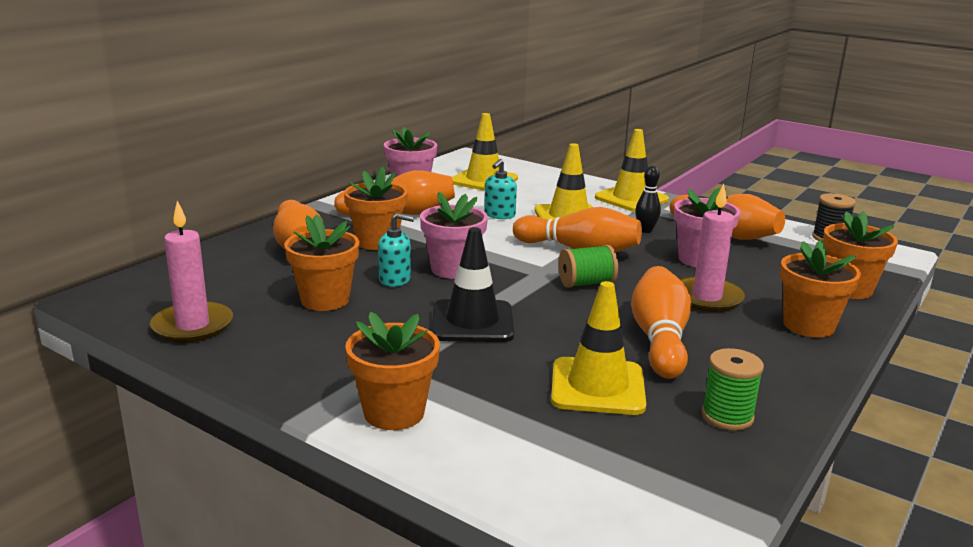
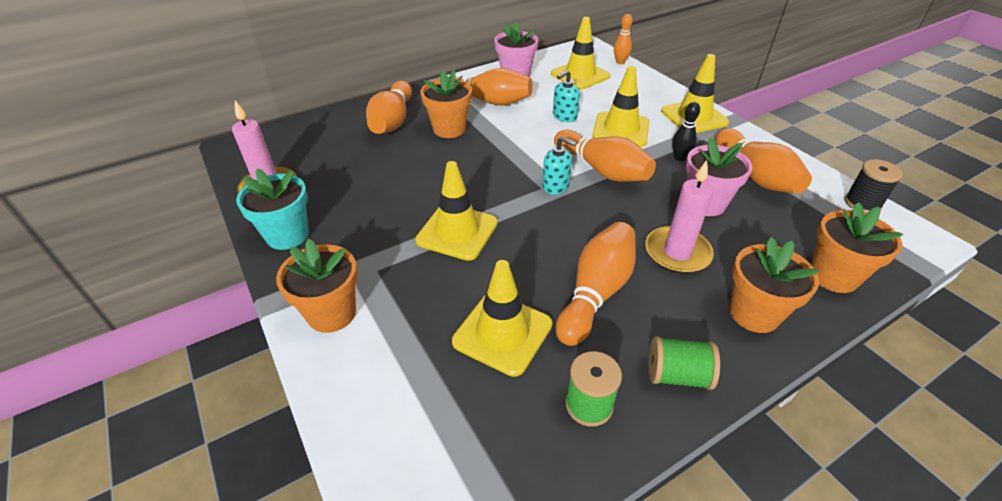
camera: 25 degrees right, 20 degrees up
orange flower pot [284,214,360,311] -> none
turquoise soap dispenser [378,213,414,287] -> turquoise soap dispenser moved to [542,136,576,195]
pink flower pot [420,192,488,279] -> none
black traffic cone [431,227,514,342] -> yellow traffic cone [415,161,498,261]
green spool [558,245,618,288] -> green spool moved to [649,336,720,390]
none -> turquoise flower pot [236,168,309,250]
none -> orange bowling pin [614,14,633,64]

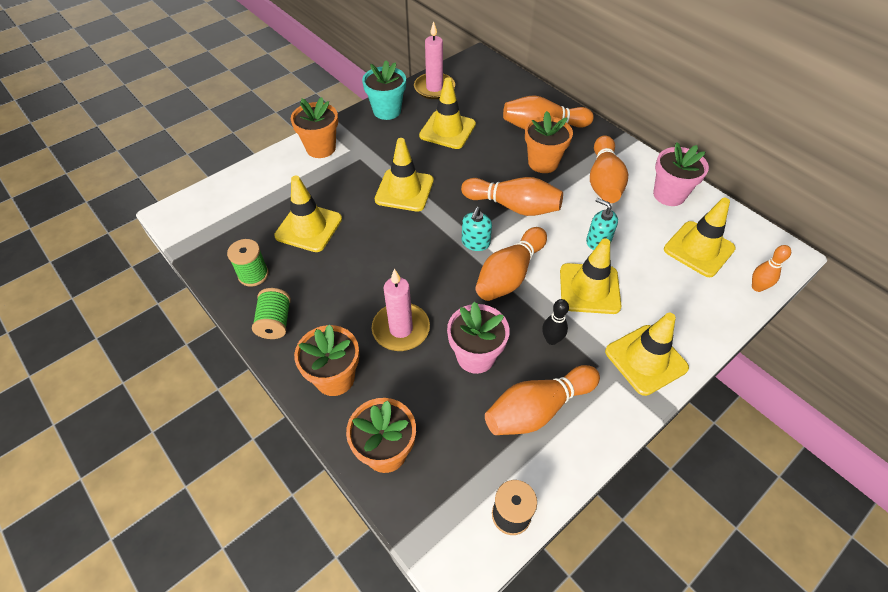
camera: 80 degrees right, 10 degrees up
orange bowling pin [556,222,636,346] -> orange bowling pin moved to [461,177,563,216]
none -> yellow traffic cone [419,77,476,149]

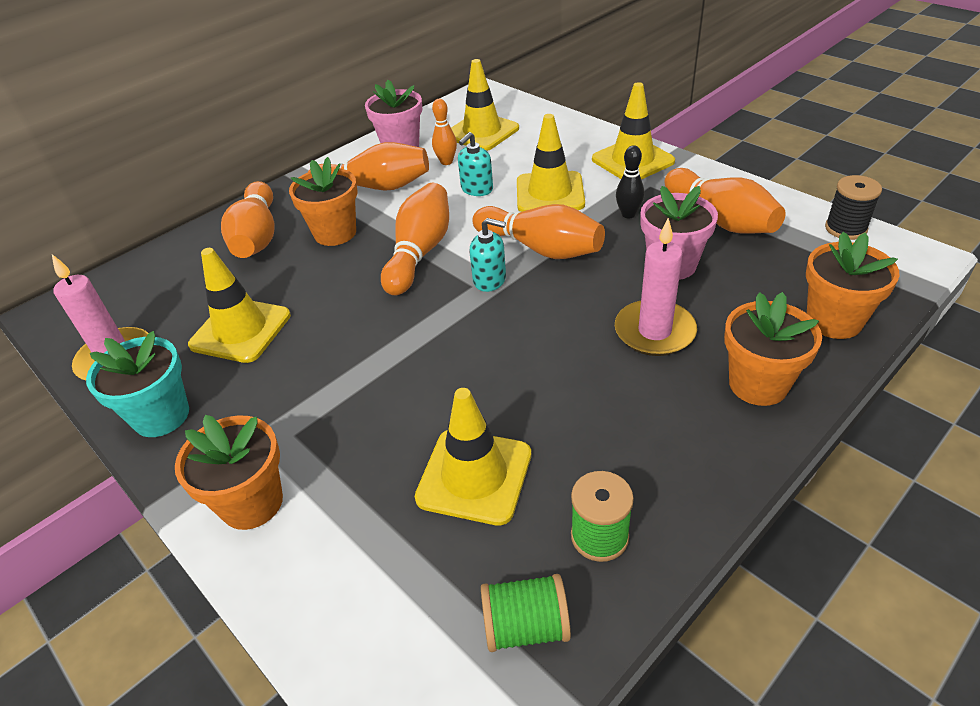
camera: 90 degrees left, 10 degrees down
green spool [252,288,291,339] -> green spool moved to [481,574,571,652]
yellow traffic cone [375,138,433,212] -> none
orange bowling pin [752,245,791,292] -> orange bowling pin moved to [432,99,457,165]

